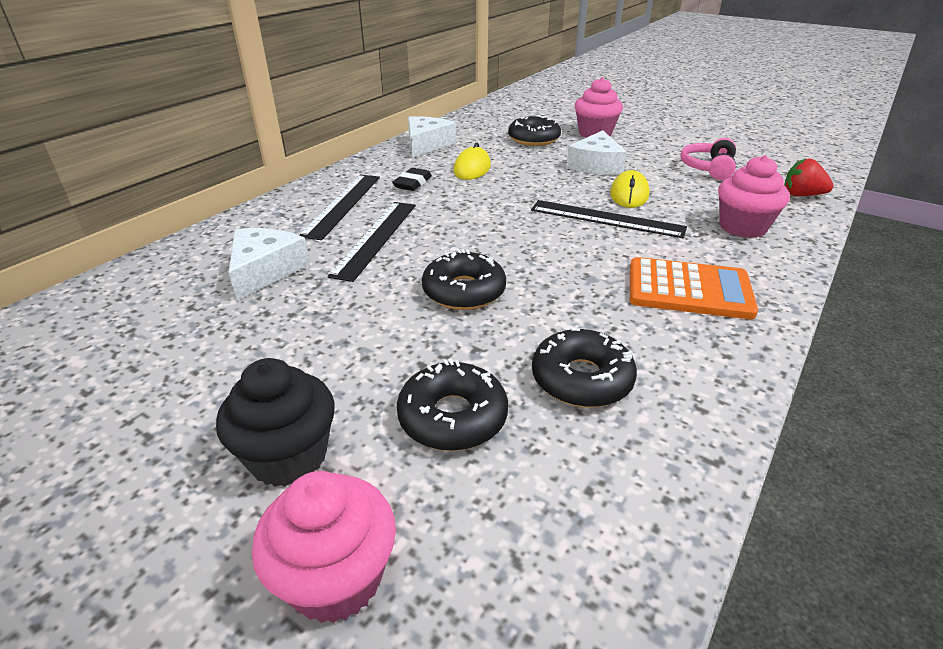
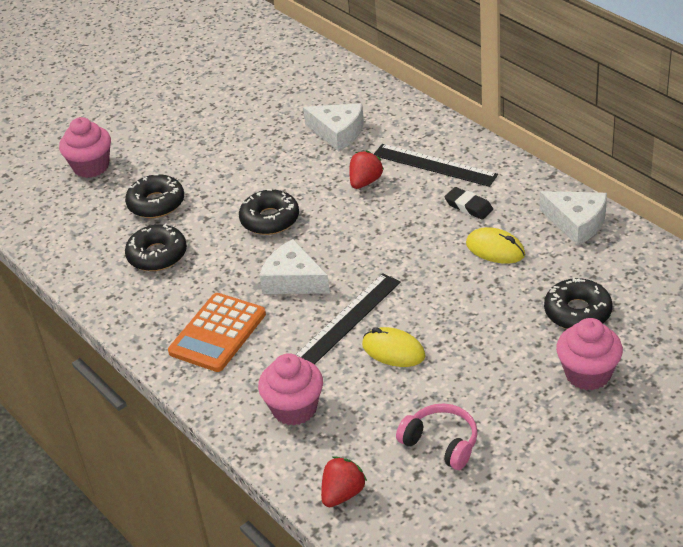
camera: 110 degrees right, 5 degrees up
black cupcake [216,358,335,487] -> none
black ruler [327,202,416,282] -> red strawberry [349,150,384,189]
white cheese [566,130,627,175] -> white cheese moved to [259,239,330,294]

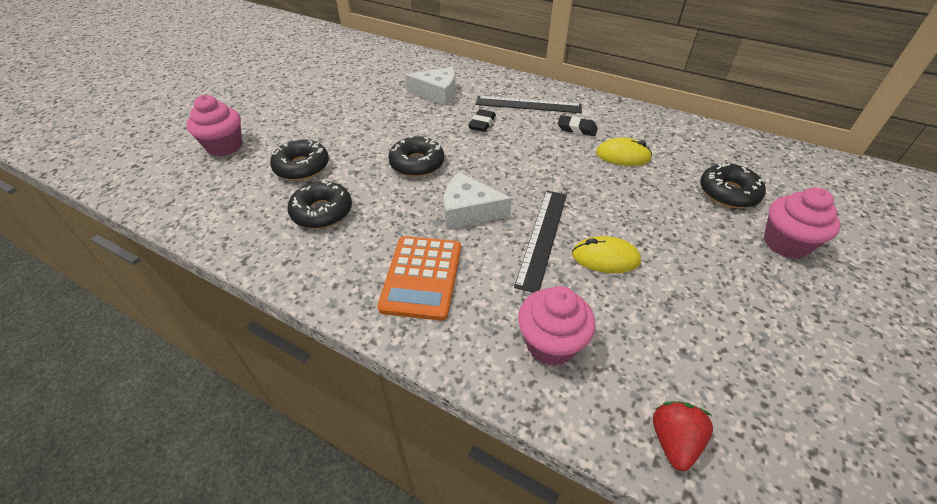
camera: 25 degrees left, 5 degrees up
red strawberry [349,150,384,189] -> black eraser [468,109,496,132]
pink headphones [396,404,478,470] -> none
white cheese [540,191,607,246] -> none

